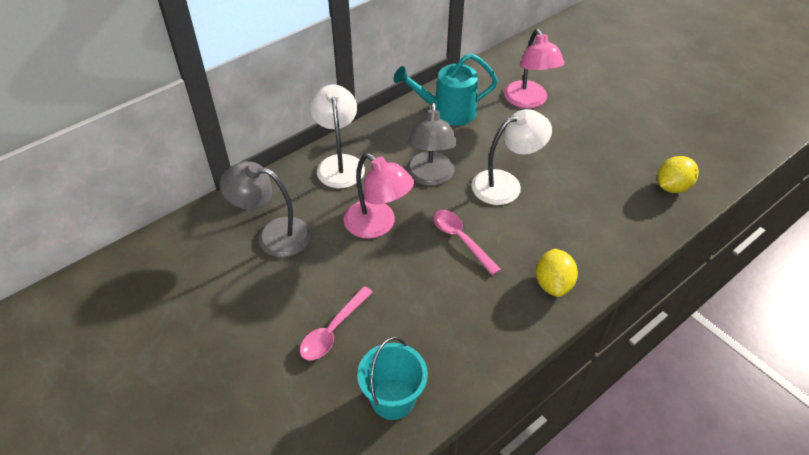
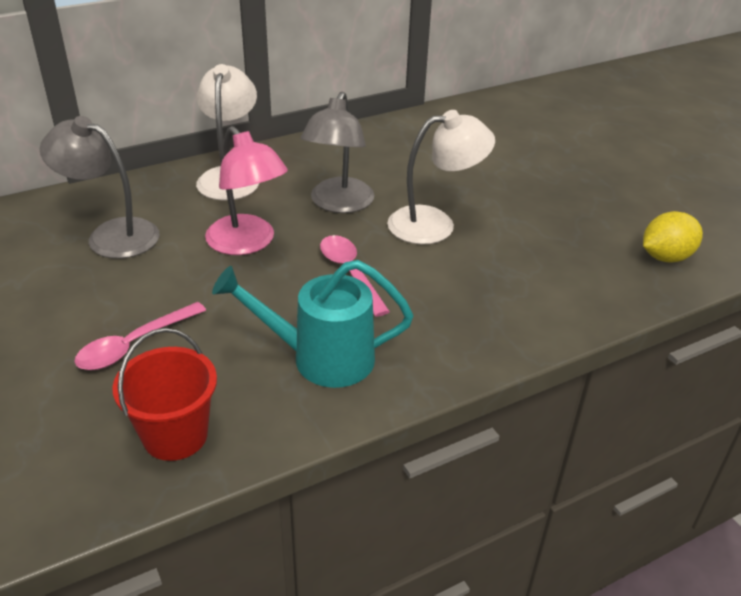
camera: 10 degrees right, 10 degrees down
turquoise bucket [357,337,428,420] -> red bucket [112,328,217,461]
turquoise watering can [393,53,498,126] -> turquoise watering can moved to [212,260,413,388]
pink lamp [504,29,565,108] -> none
yellow lemon [536,249,578,297] -> none

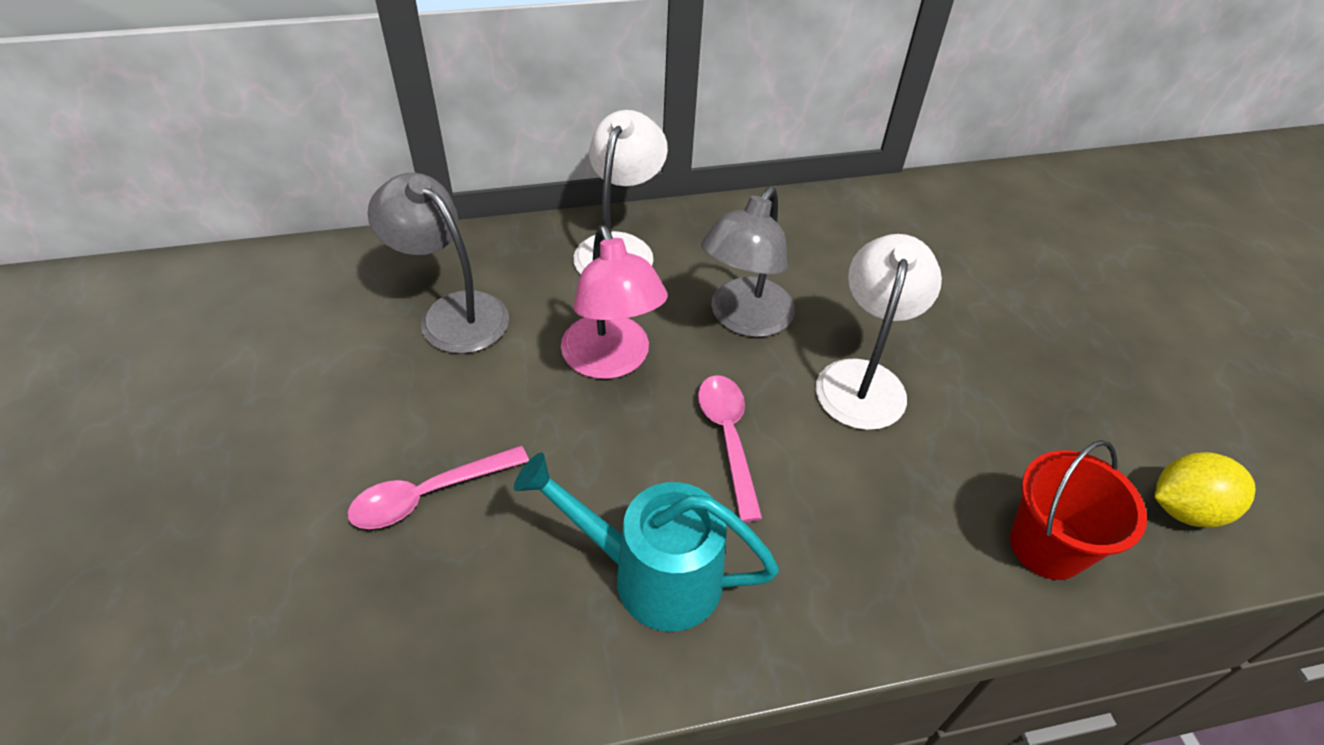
camera: 15 degrees right, 10 degrees up
red bucket [112,328,217,461] -> red bucket moved to [1010,440,1147,580]
white lamp [387,110,495,244] -> white lamp turned 75 degrees counterclockwise [816,234,942,430]

